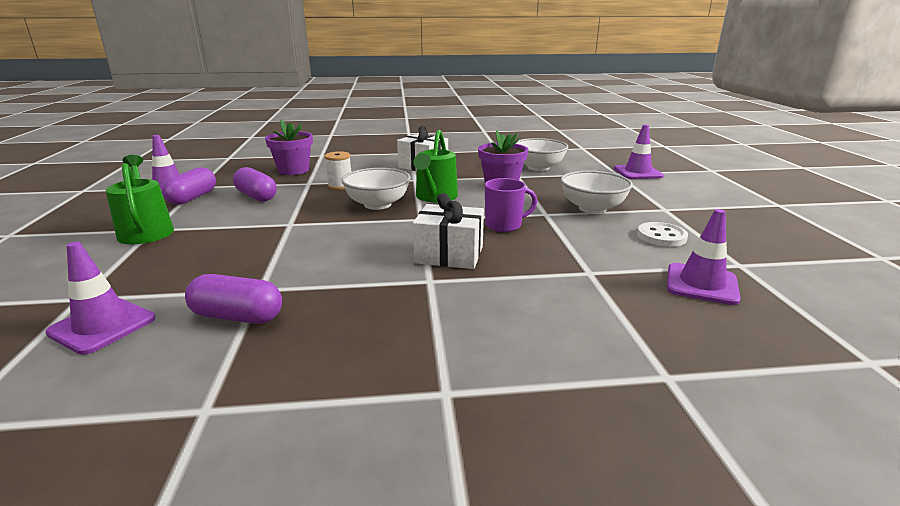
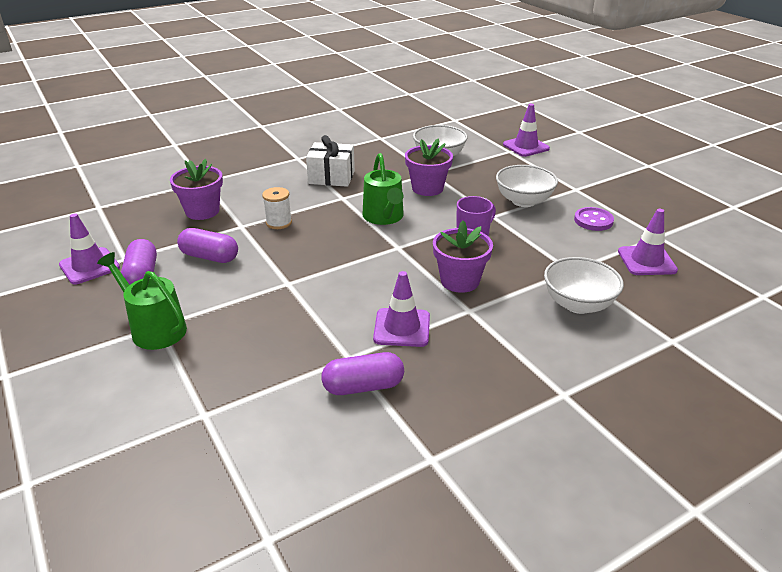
camera: 25 degrees left, 10 degrees up
purple traffic cone [45,242,155,355] -> purple traffic cone moved to [373,271,430,347]
white bowl [341,168,410,210] -> white bowl moved to [544,257,624,314]
white gift [413,193,484,269] -> purple flower pot [433,221,493,293]
white button [637,222,688,247] -> purple button [574,207,614,231]

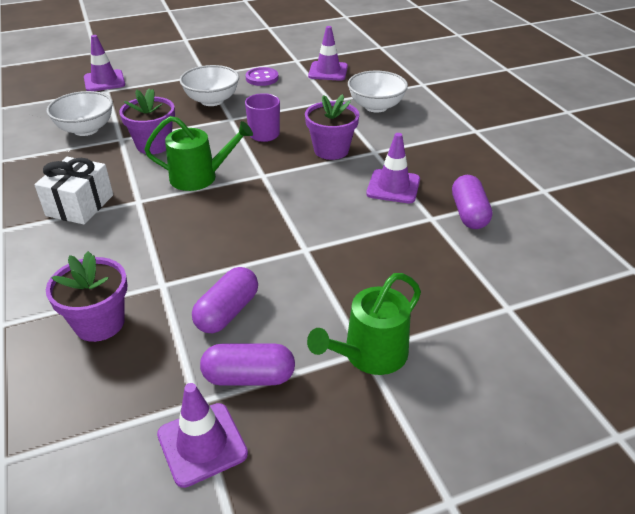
camera: 80 degrees left, 5 degrees up
white spool [262,187,292,229] -> none

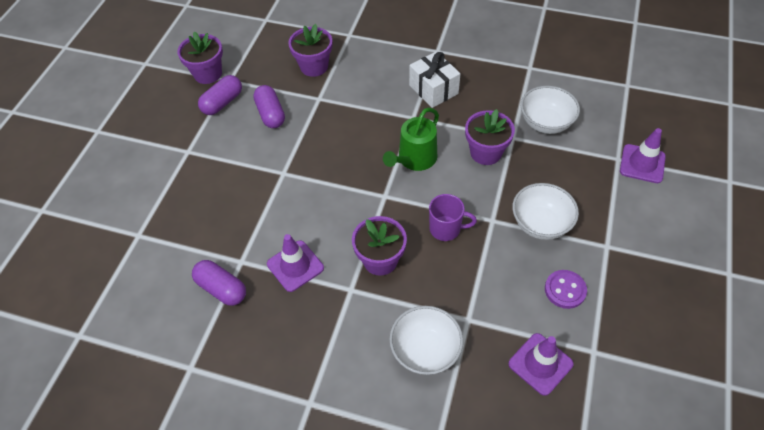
camera: 130 degrees right, 15 degrees up
purple traffic cone [157,383,248,488] -> purple flower pot [177,31,223,84]
green watering can [307,273,421,375] -> none

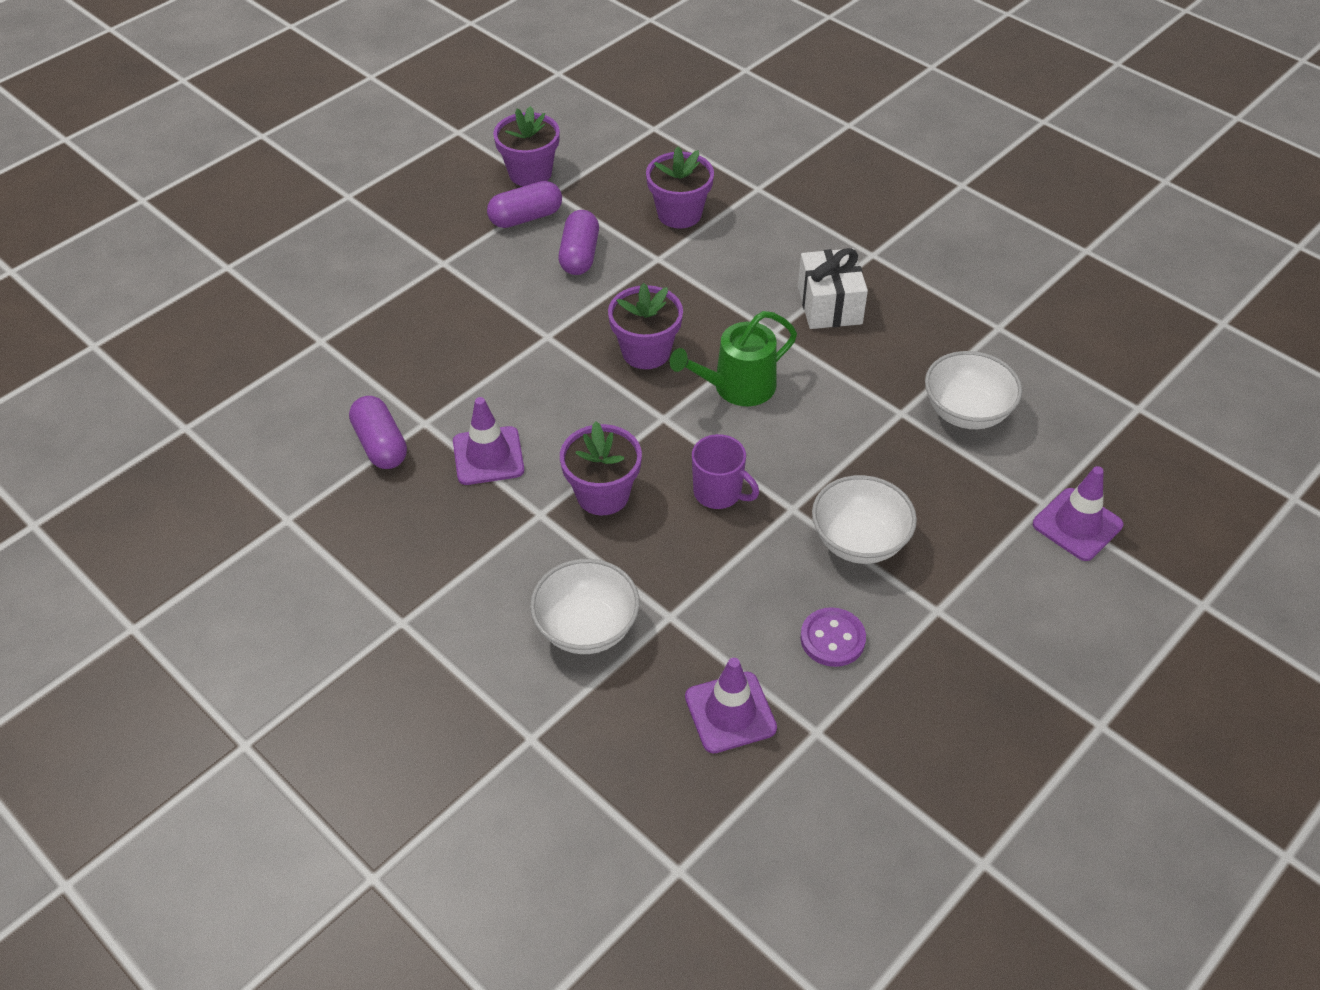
camera: 25 degrees right, 5 degrees down
purple flower pot [465,109,515,165] -> purple flower pot moved to [608,283,683,369]

